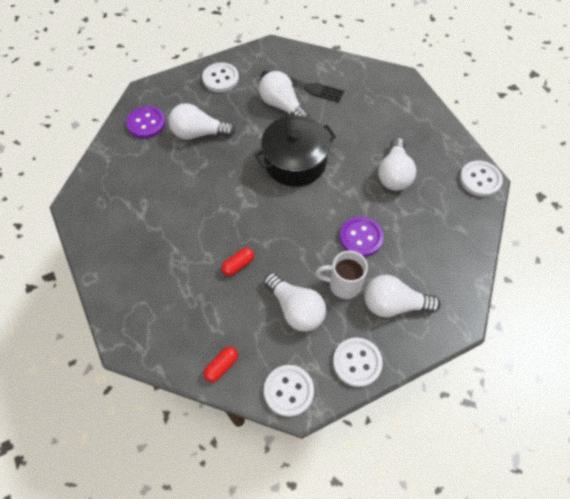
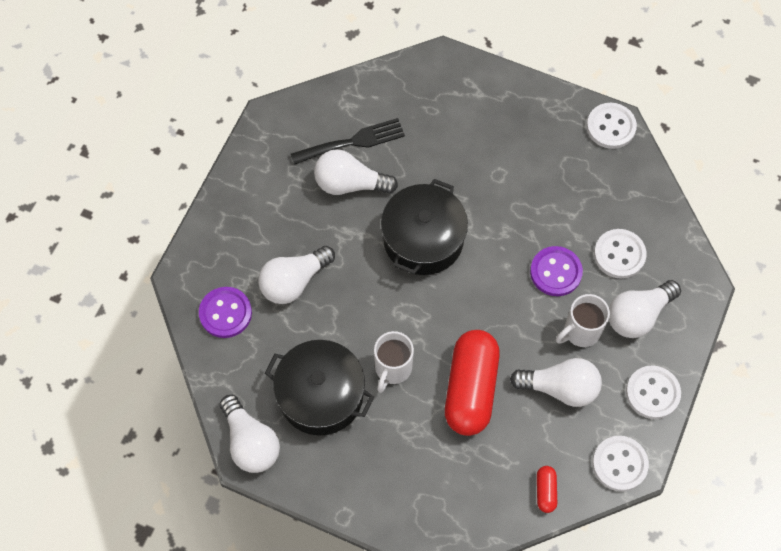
camera: 40 degrees left, 5 degrees up
white button [202,62,239,92] -> white button moved to [594,229,647,279]
red capsule [221,247,254,276] -> red capsule [445,330,500,436], size x2.37
white light bulb [378,138,416,191] -> white light bulb moved to [220,395,280,473]
none -> black pot [265,340,374,435]
none -> white mug [374,331,414,393]

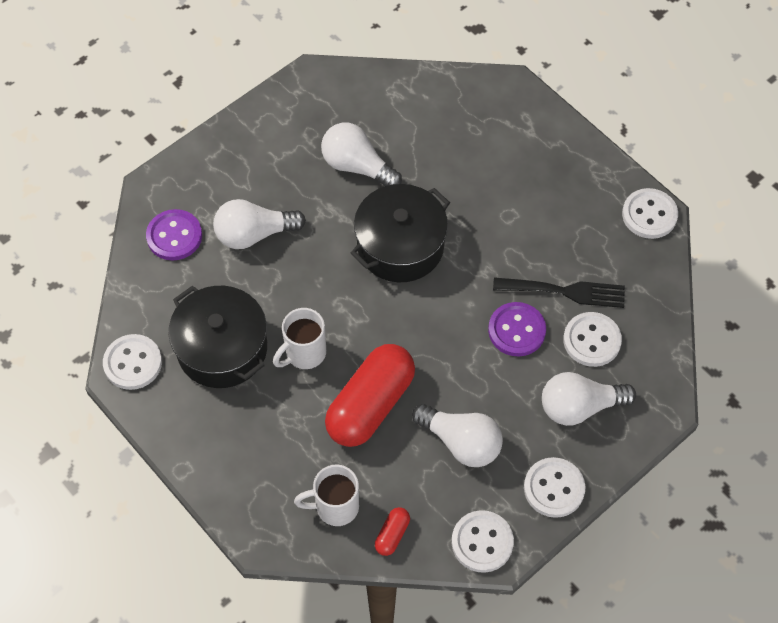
camera: 25 degrees right, 5 degrees down
white light bulb [220,395,280,473] -> white button [103,334,162,390]
black fork [291,118,405,165] -> black fork moved to [493,277,625,308]
white mug [556,294,610,347] -> white mug moved to [294,465,359,526]

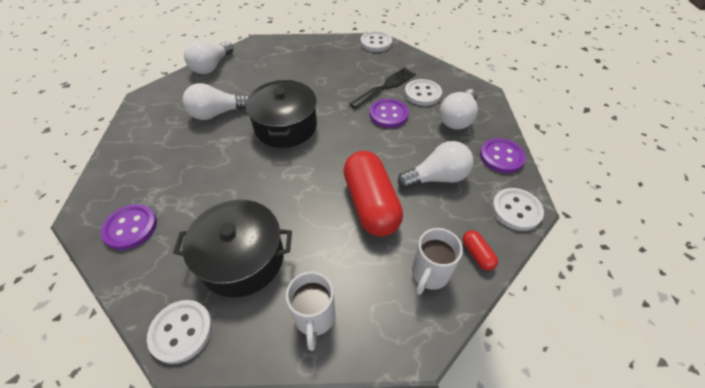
camera: 50 degrees left, 10 degrees down
white light bulb [213,199,306,249] -> white light bulb moved to [184,40,233,74]
white mug [273,308,326,369] -> white mug moved to [286,271,335,351]
white button [524,457,586,518] -> purple button [480,138,526,173]

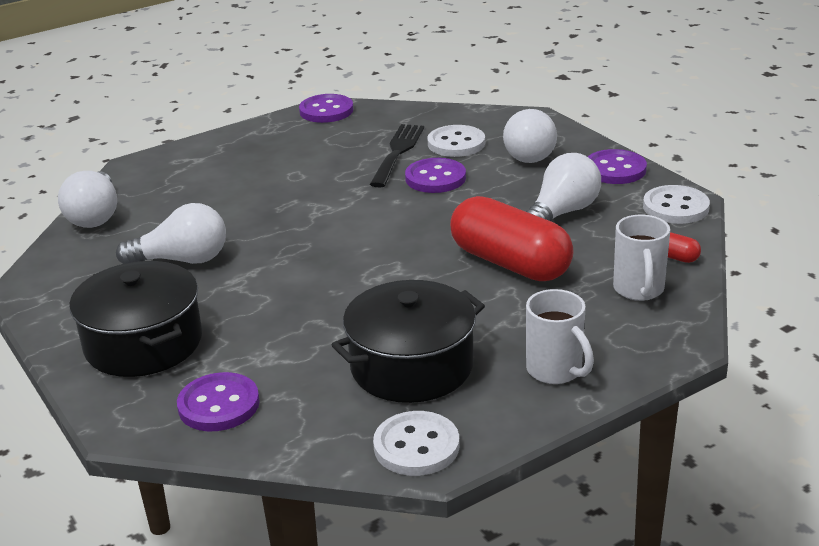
camera: 30 degrees left, 20 degrees down
white light bulb [183,83,249,120] -> white light bulb turned 135 degrees counterclockwise [116,203,226,264]
black pot [246,80,317,148] -> black pot moved to [69,261,202,377]
white button [360,31,392,52] -> purple button [299,94,353,123]

